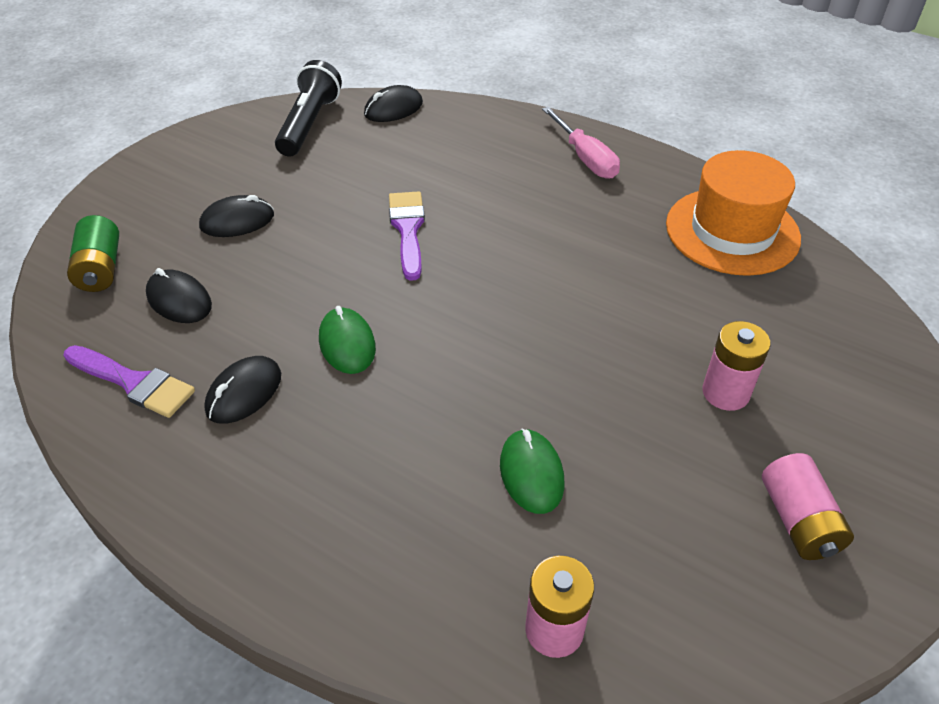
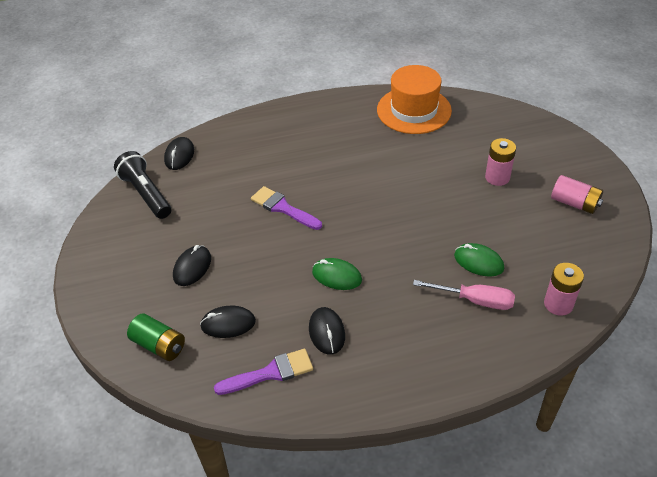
camera: 45 degrees left, 0 degrees up
pink screwdriver [542,107,620,179] -> pink screwdriver moved to [413,280,515,310]

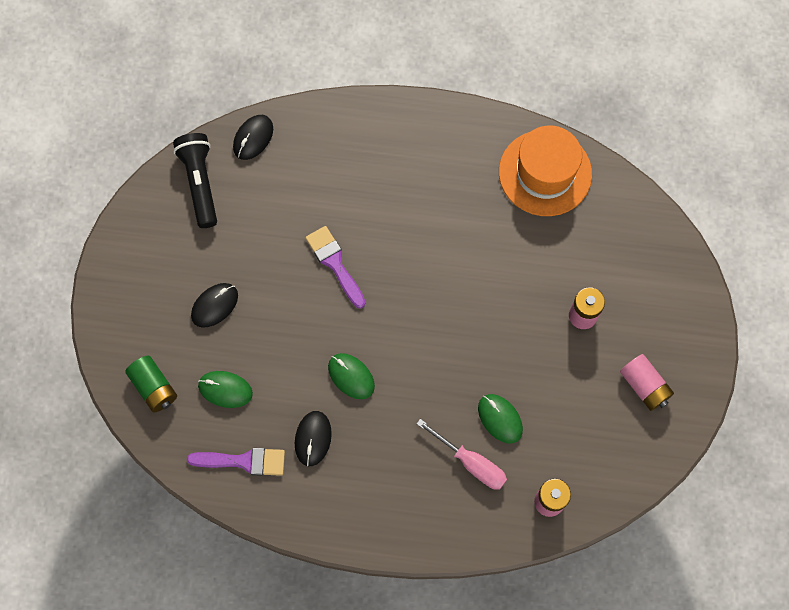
camera: 20 degrees right, 25 degrees up
black mouse [200,306,256,338] -> green mouse [198,371,253,408]

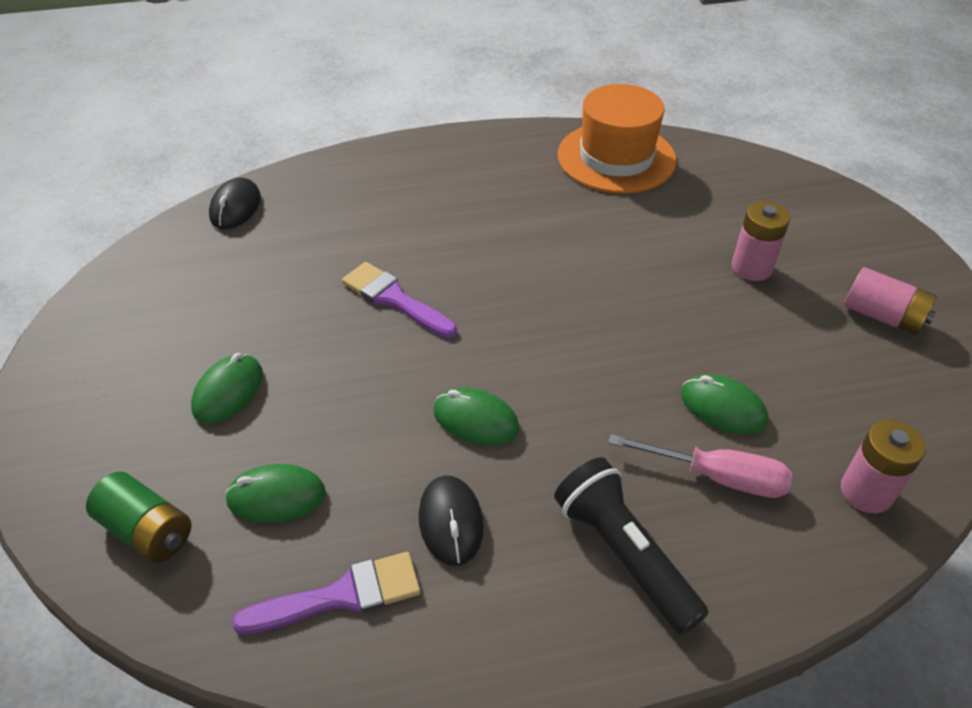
camera: 20 degrees left, 25 degrees down
black flashlight [173,133,217,228] -> black flashlight moved to [554,457,709,635]
black mouse [191,283,238,328] -> green mouse [191,353,263,424]

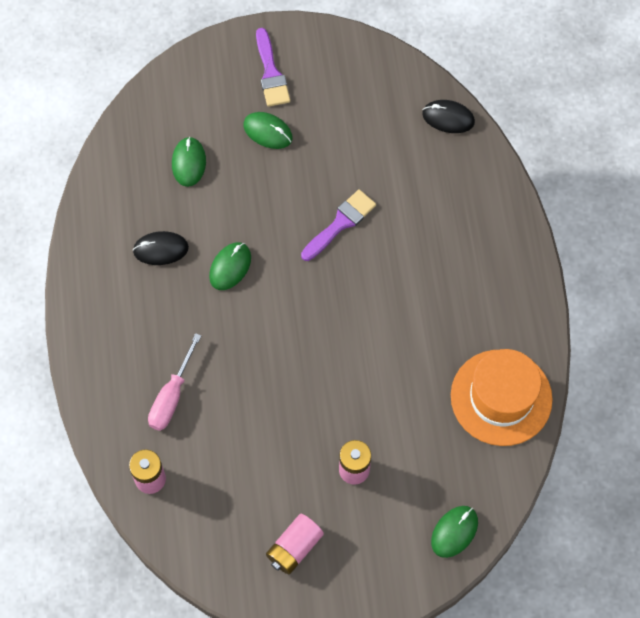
camera: 95 degrees right, 20 degrees up
green battery [86,472,192,563] -> none
purple brush [232,552,421,634] -> purple brush moved to [256,28,290,107]
black flashlight [554,457,709,635] -> none
green mouse [681,374,768,435] -> green mouse moved to [431,506,478,558]

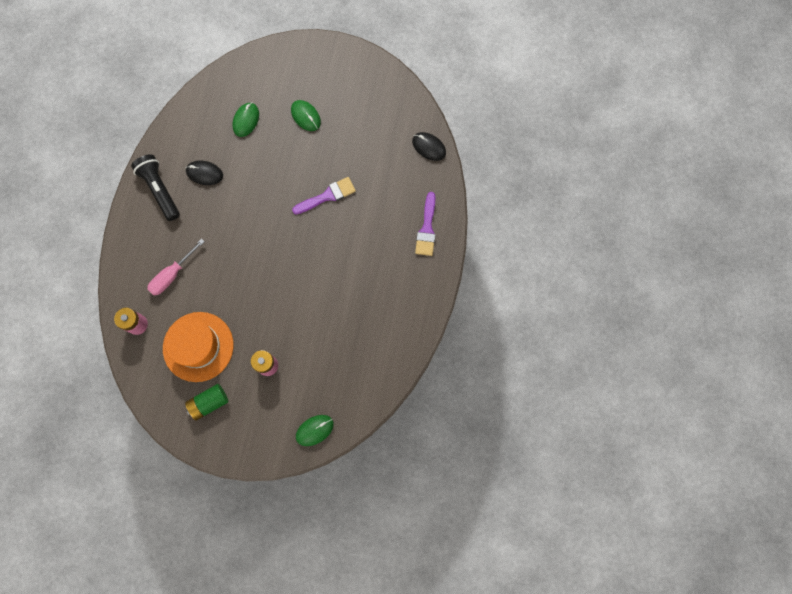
camera: 20 degrees right, 10 degrees up
green mouse [209,242,251,290] -> none
purple brush [256,28,290,107] -> purple brush moved to [415,192,436,256]
pink battery [266,514,324,575] -> green battery [185,384,228,421]
orange hat [451,349,553,446] -> orange hat moved to [163,312,234,382]
none -> black flashlight [131,154,180,221]

